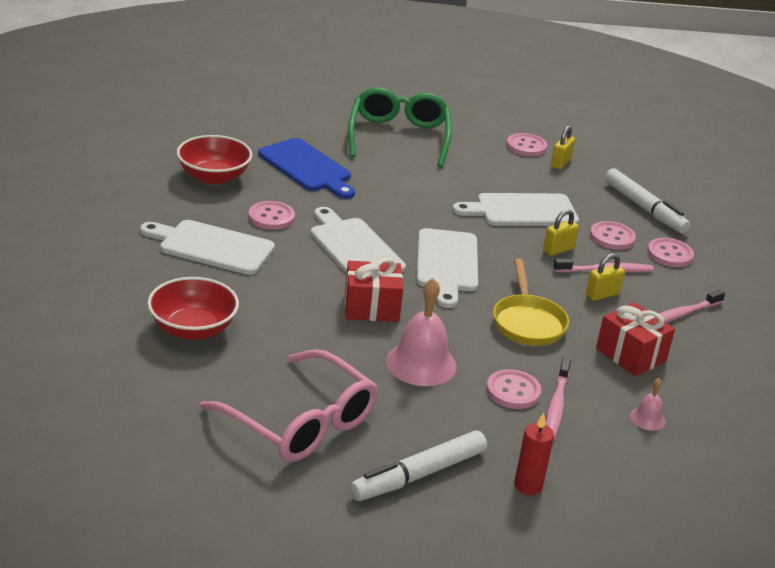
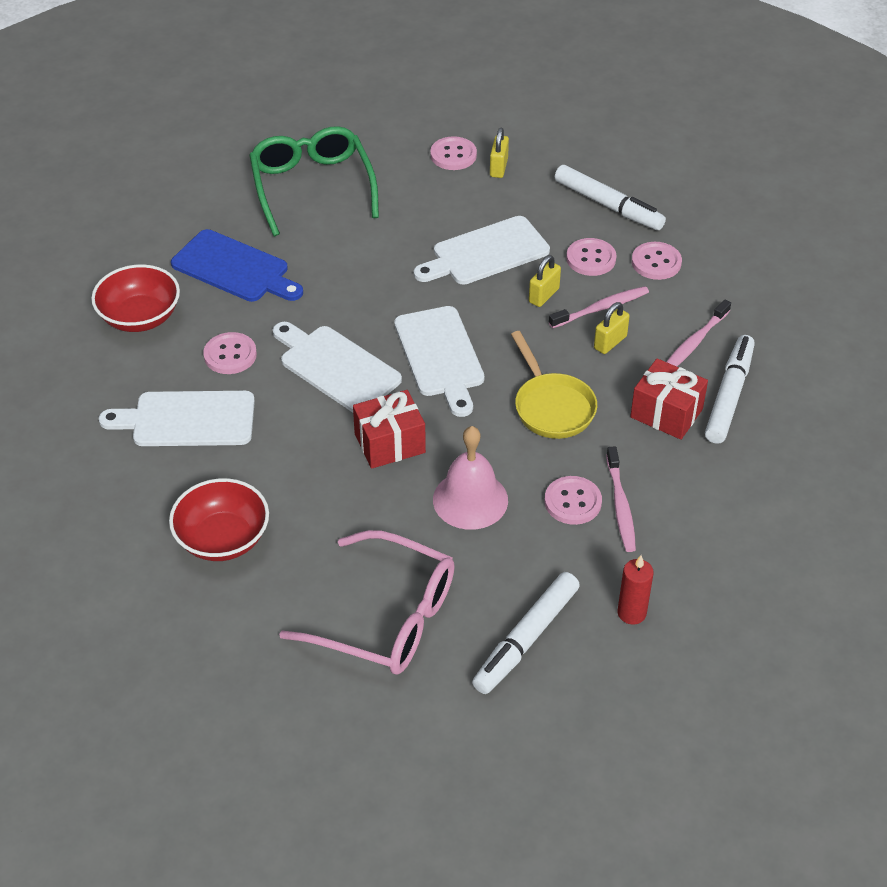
camera: 15 degrees left, 15 degrees up
pink bell [630,378,666,431] -> none
none -> white marker [705,335,755,444]

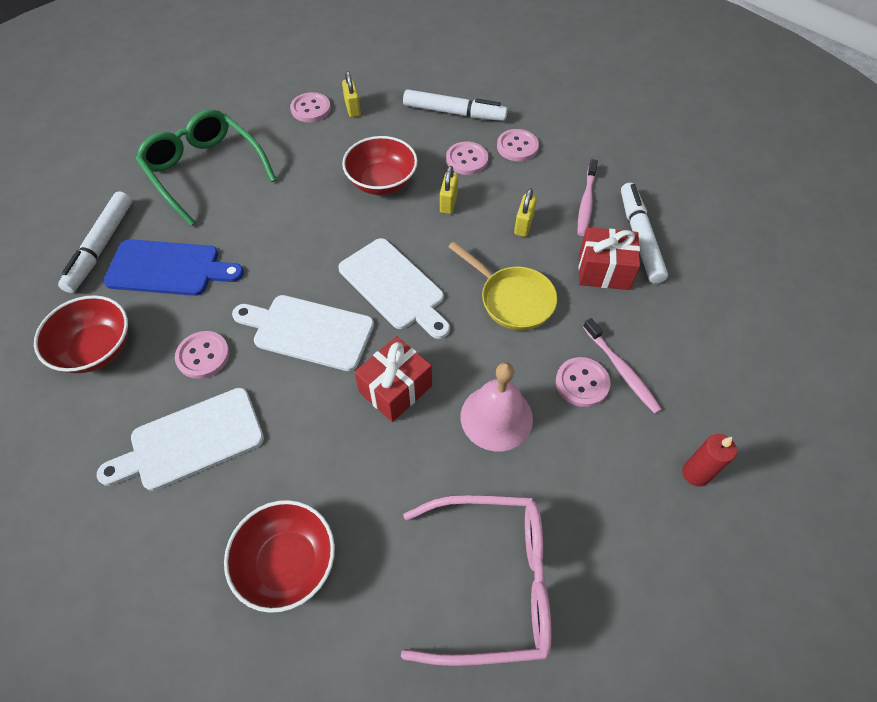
camera: 25 degrees left, 10 degrees up
white cutting board [414,216,550,284] -> red bowl [342,136,418,195]
white marker [472,572,580,694] -> white marker moved to [58,191,132,293]
pink toothbrush [549,286,649,328] -> none

